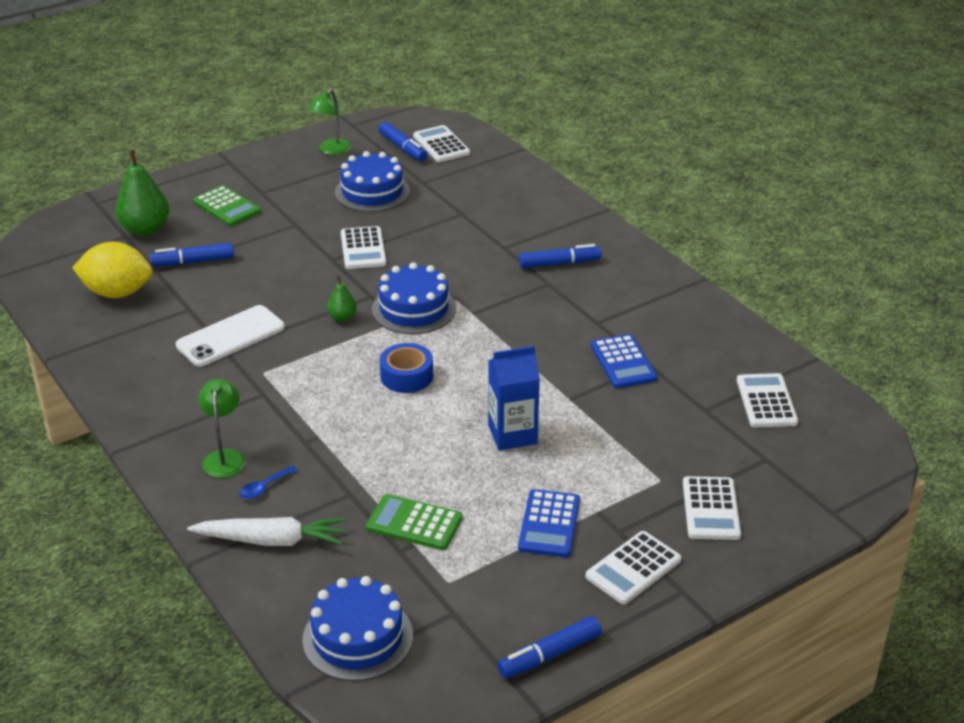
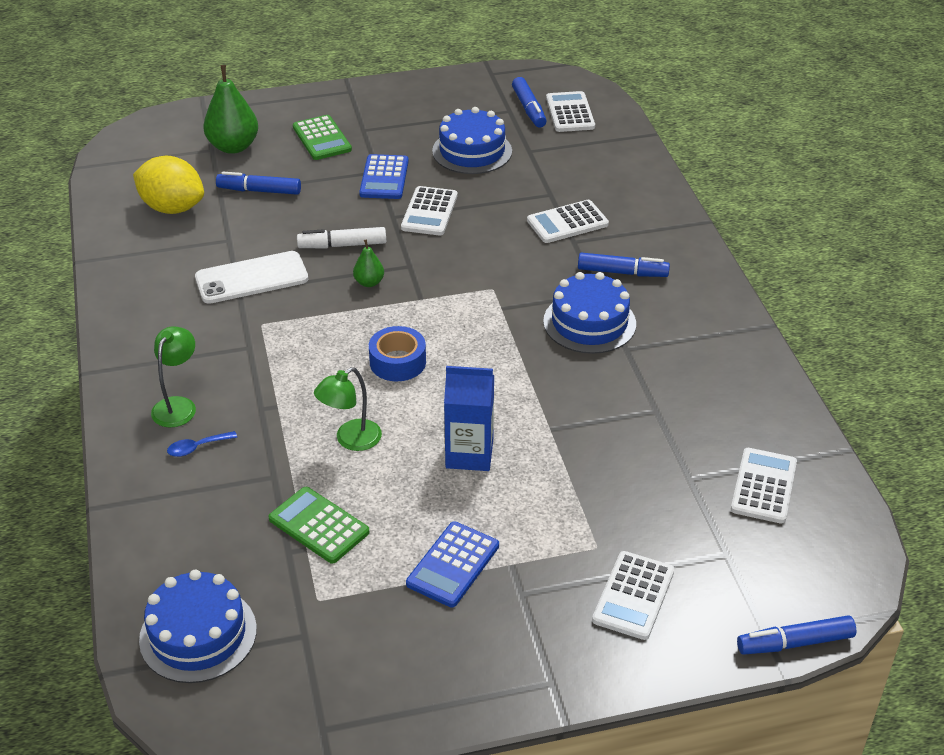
camera: 20 degrees right, 5 degrees up
white carrot [187,517,346,546] -> none
green lamp [308,89,352,155] -> green lamp moved to [314,367,382,451]
blue cake [372,262,456,334] -> blue cake moved to [543,272,636,354]
blue marker [497,616,602,678] -> blue marker moved to [737,615,856,655]
white calculator [585,531,681,604] -> white calculator moved to [527,200,609,243]
blue calculator [591,334,657,388] -> blue calculator moved to [359,154,409,199]
none -> white marker [297,227,386,248]

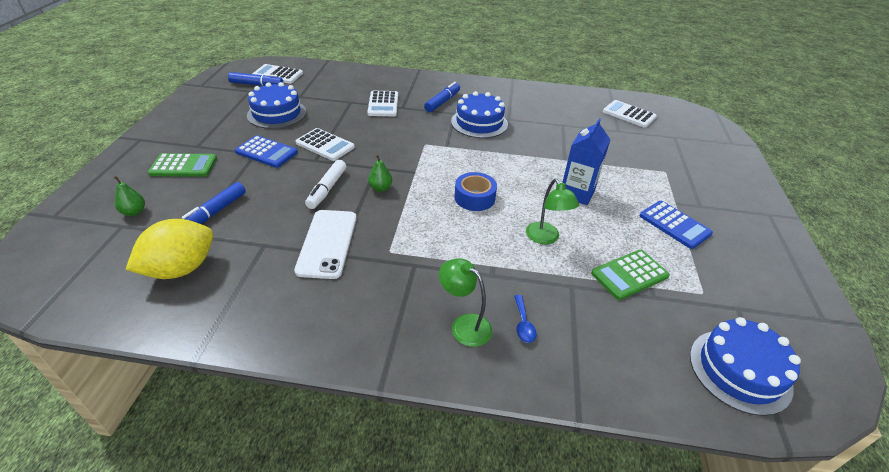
camera: 70 degrees left, 0 degrees up
green pear [203,65,258,154] -> green pear [114,176,145,216], size x0.51
white calculator [592,551,675,640] -> none
blue marker [737,615,856,655] -> none

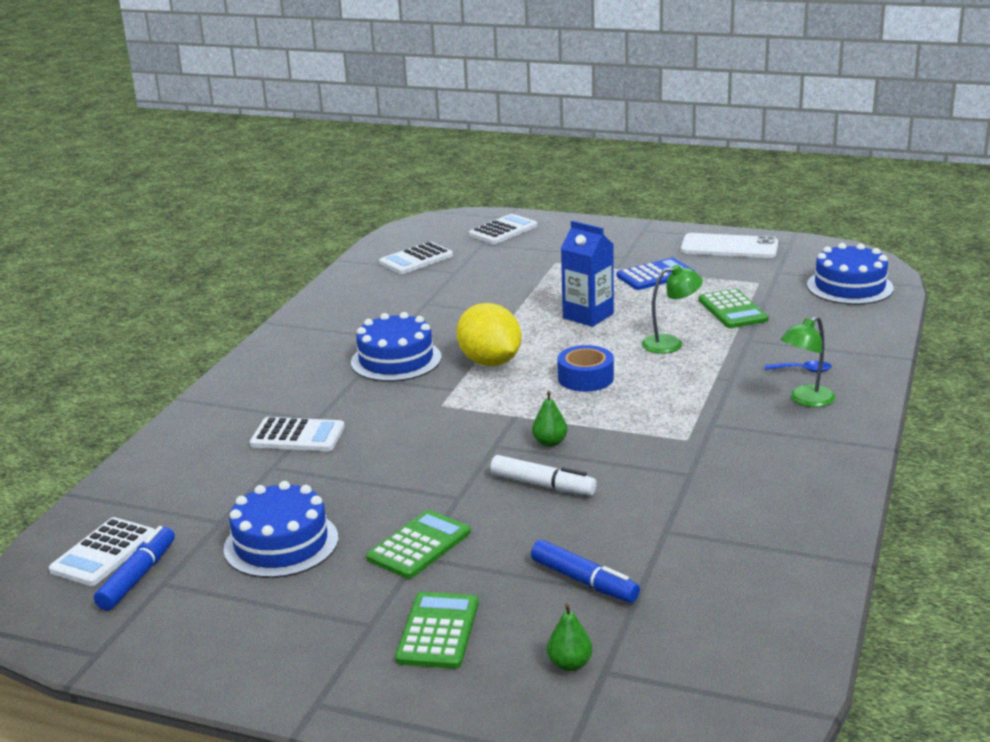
camera: 75 degrees left, 15 degrees down
yellow lemon [125,219,213,279] -> yellow lemon moved to [456,303,522,366]
blue calculator [235,135,298,168] -> green calculator [366,510,471,579]
white phone [294,210,357,279] -> white phone moved to [681,233,778,258]
white calculator [296,128,355,161] -> white calculator moved to [469,214,537,244]
blue marker [424,82,460,112] -> none

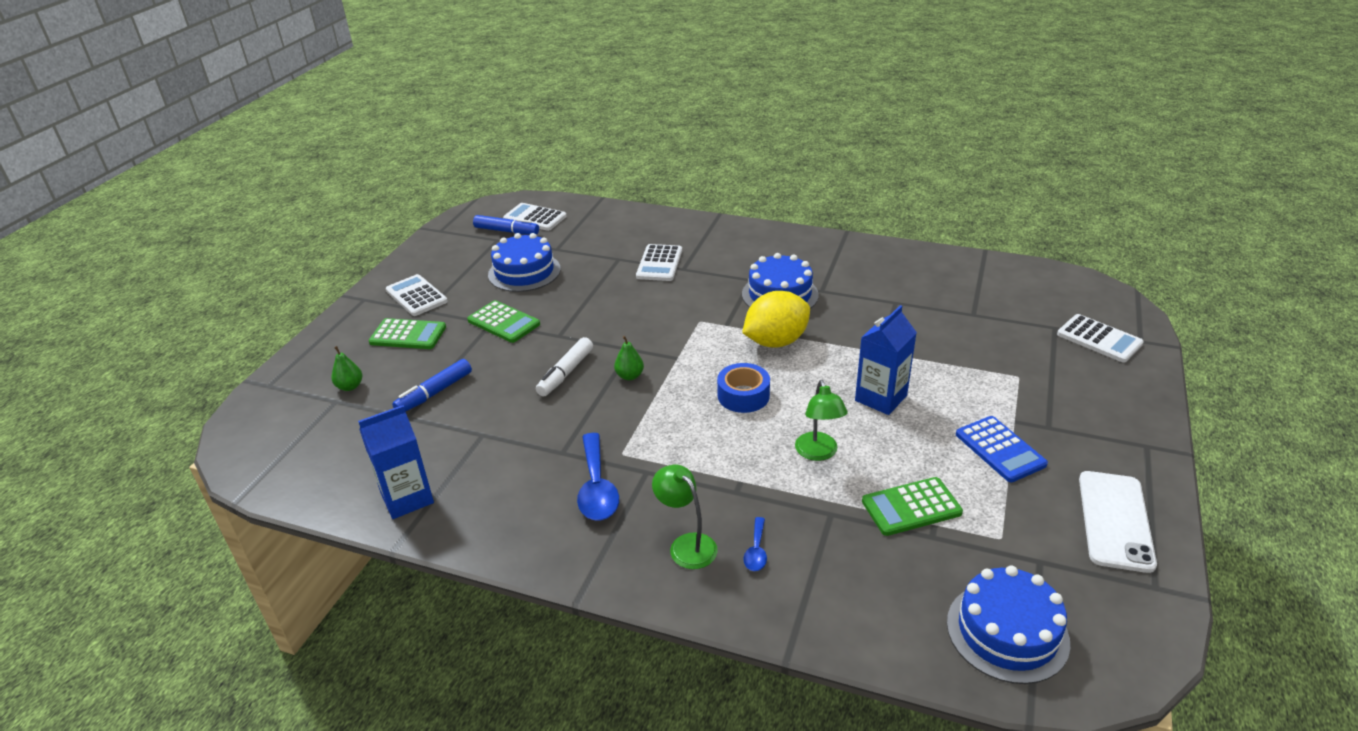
camera: 90 degrees right, 10 degrees up
white calculator [379,242,453,274] -> white calculator moved to [386,274,448,316]
none -> blue carton [358,405,434,519]
none -> blue spoon [577,433,619,520]

